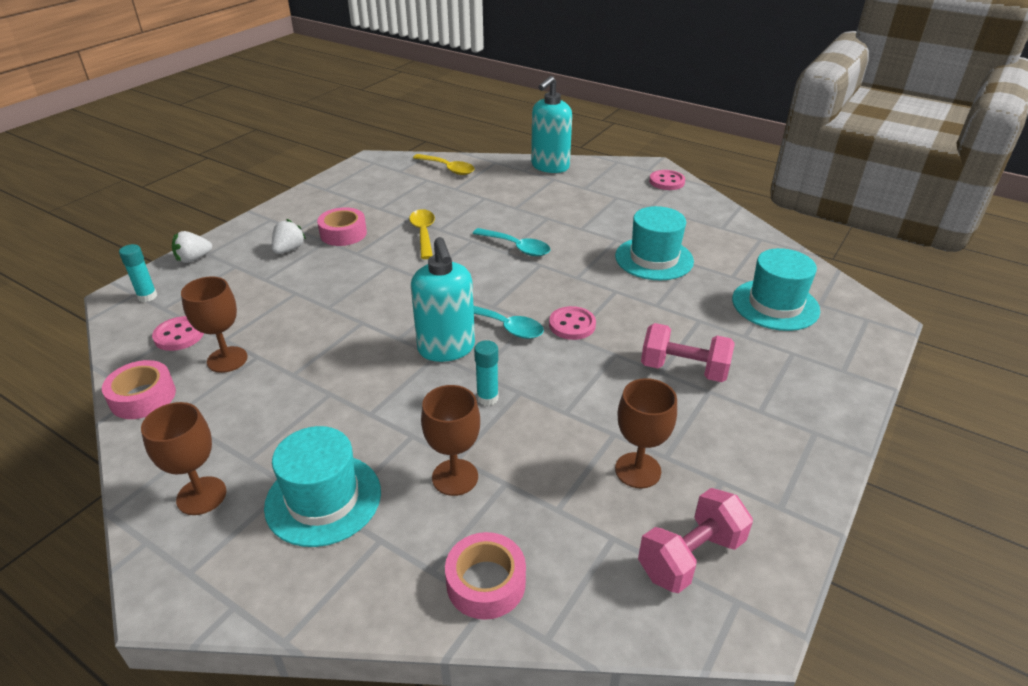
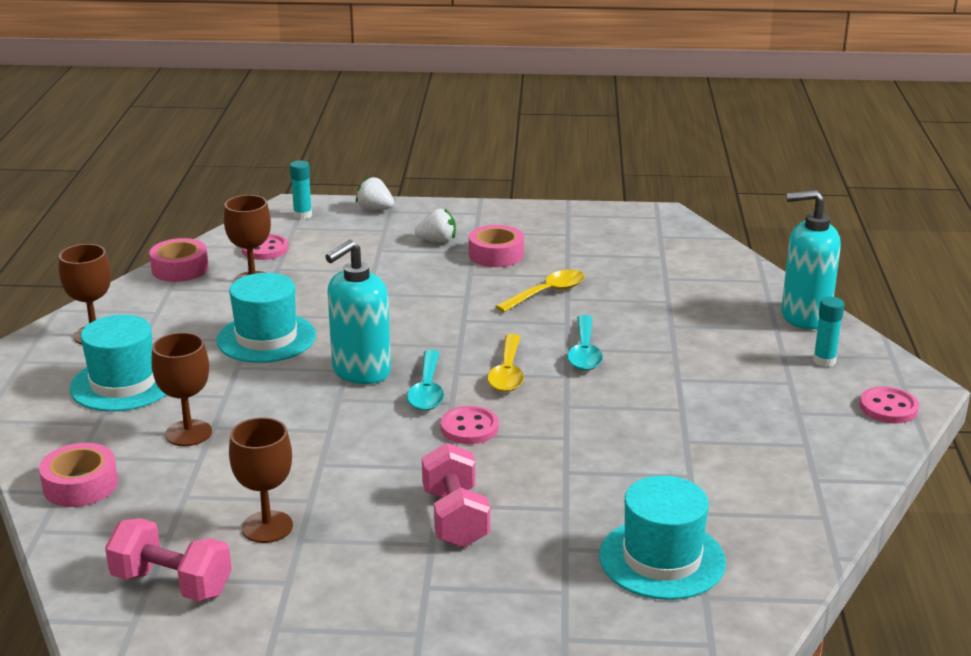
camera: 60 degrees right, 10 degrees down
yellow spoon [413,154,475,175] -> yellow spoon moved to [487,334,524,392]
turquoise glue stick [474,340,499,406] -> turquoise glue stick moved to [813,297,845,367]
turquoise hat [615,206,694,280] -> turquoise hat moved to [216,273,316,363]

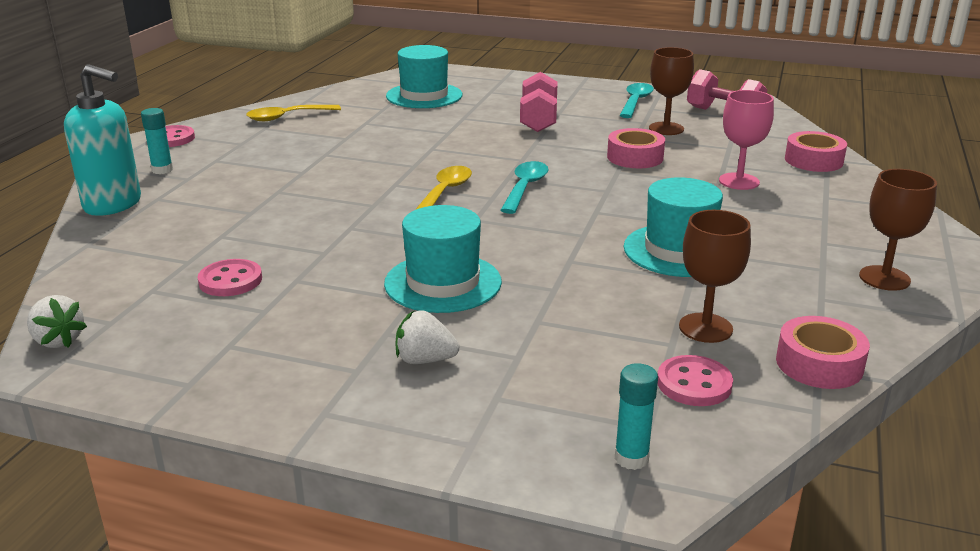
camera: 165 degrees left, 0 degrees up
turquoise hat [70,315,166,412] -> turquoise hat moved to [384,205,502,313]
brown goblet [151,332,212,446] -> pink goblet [719,90,774,190]
turquoise soap dispenser [325,240,391,384] -> none
white strawberry [356,176,394,210] -> white strawberry moved to [27,295,87,348]
pink button [441,406,499,444] -> pink button moved to [198,259,262,296]
pink tape [469,225,524,267] -> pink tape moved to [607,128,665,168]
yellow spoon [495,270,585,312] -> yellow spoon moved to [246,105,341,121]
turquoise spoon [567,315,603,370] -> turquoise spoon moved to [619,83,654,118]

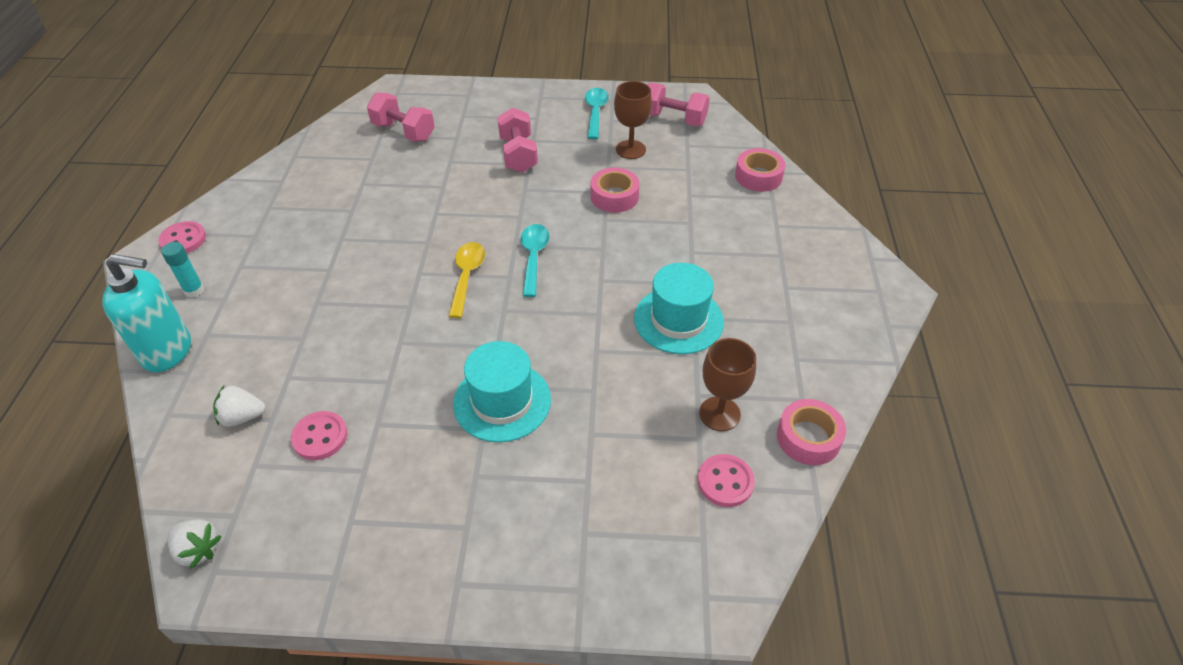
camera: 15 degrees left, 20 degrees up
yellow spoon [246,105,341,121] -> none
turquoise hat [386,45,462,108] -> pink dumbbell [367,93,435,141]
white strawberry [395,310,460,364] -> white strawberry moved to [213,386,266,427]
turquoise glue stick [615,363,658,470] -> none
pink goblet [719,90,774,190] -> none
brown goblet [859,169,937,291] -> none

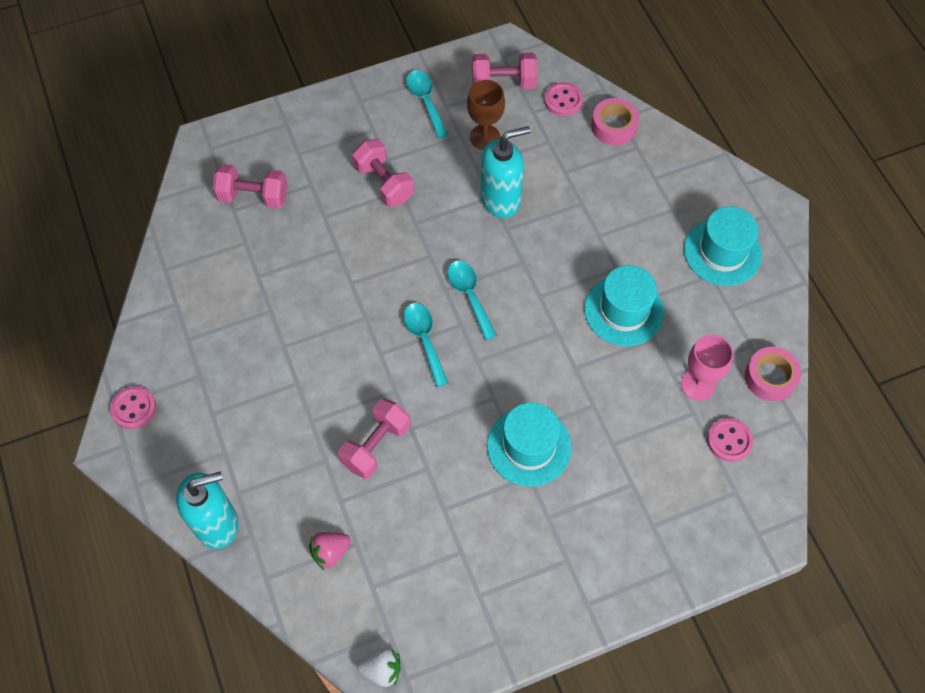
camera: 25 degrees left, 15 degrees up
turquoise glue stick [161,242,204,298] -> none
white strawberry [213,386,266,427] -> pink strawberry [309,532,351,570]
pink button [291,411,347,460] -> pink button moved to [544,82,583,116]
yellow spoon [448,242,485,318] -> turquoise spoon [403,303,448,387]
pink tape [591,168,640,213] -> turquoise soap dispenser [481,126,531,218]
brown goblet [699,338,756,431] -> pink goblet [681,335,733,401]
none -> pink dumbbell [338,398,410,479]
none -> turquoise hat [684,206,762,286]

